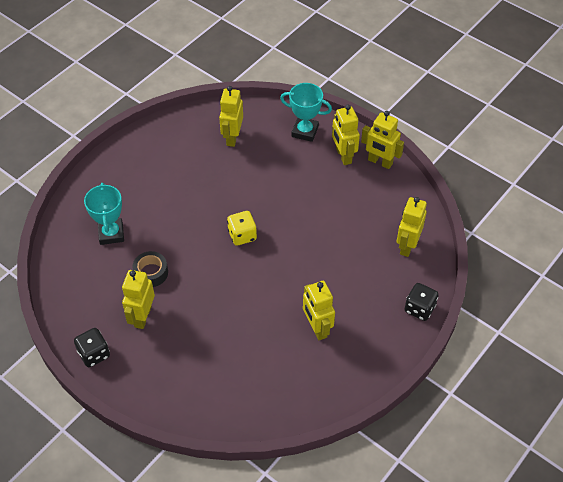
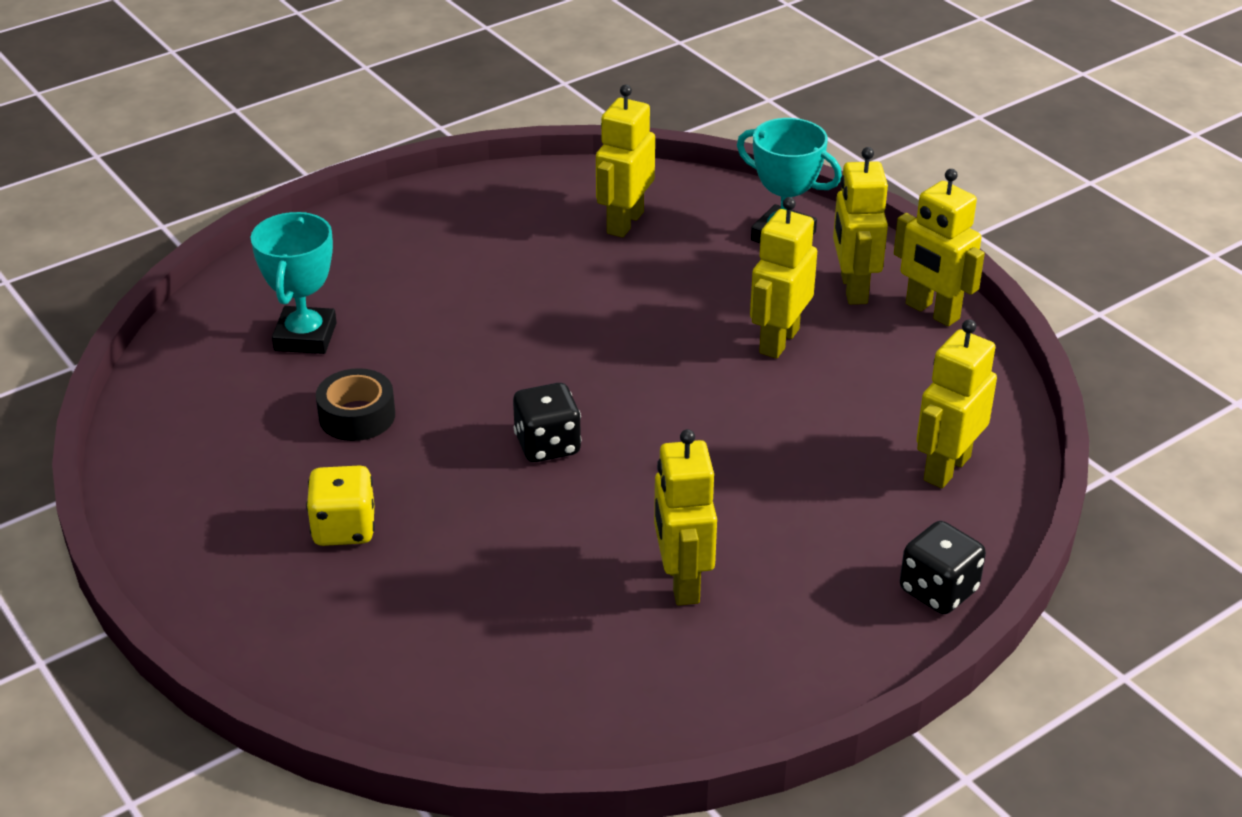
camera: 15 degrees right, 15 degrees down
black dice [74,328,110,367] -> black dice moved to [513,383,582,462]
yellow robot [122,270,155,329] -> yellow robot moved to [750,197,817,358]
yellow dice [227,211,257,246] -> yellow dice moved to [306,465,375,546]

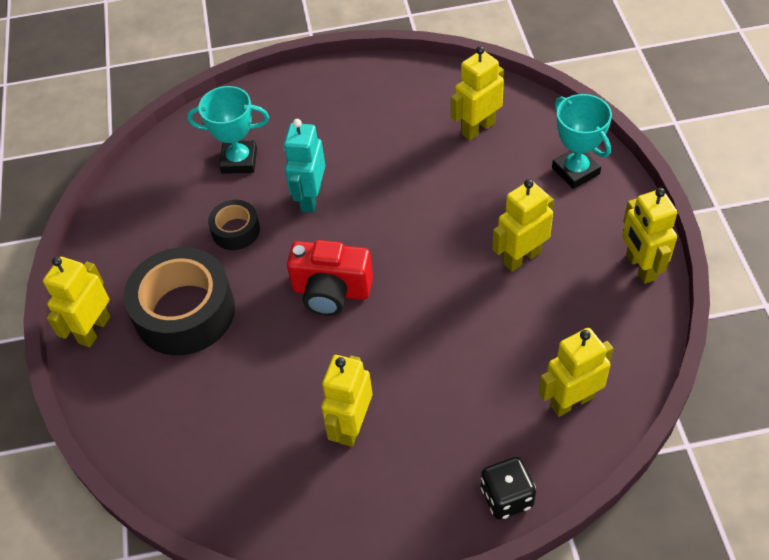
camera: 30 degrees right, 15 degrees up
turquoise trophy [251,212,337,354] -> turquoise trophy turned 60 degrees clockwise [187,86,269,174]
yellow dice [306,465,375,546] -> black tape [124,247,235,355]
black dice [513,383,582,462] -> red camera [287,240,373,316]
yellow robot [833,147,888,304] -> yellow robot moved to [43,257,110,347]
none -> turquoise robot [284,119,325,213]

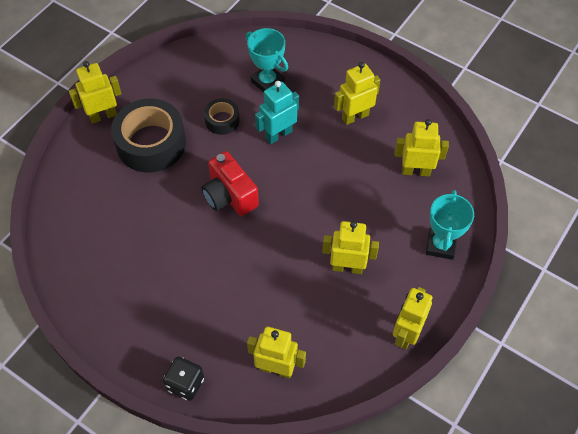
camera: 40 degrees right, 5 degrees up
yellow robot [321,355,372,447] -> yellow robot moved to [334,62,380,125]

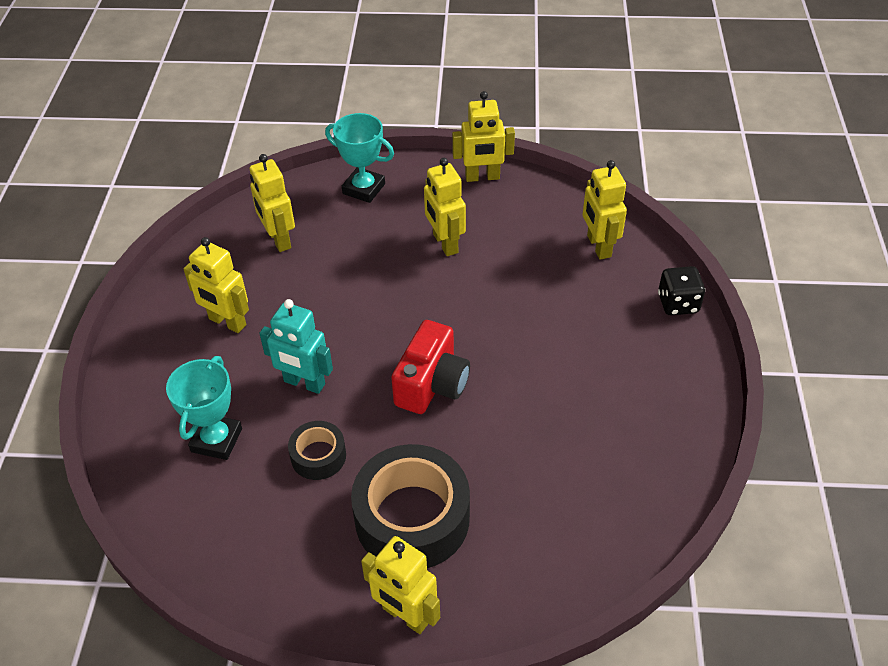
camera: 120 degrees left, 10 degrees down
turquoise trophy [426,190,474,260] -> turquoise trophy turned 45 degrees clockwise [325,113,394,203]

